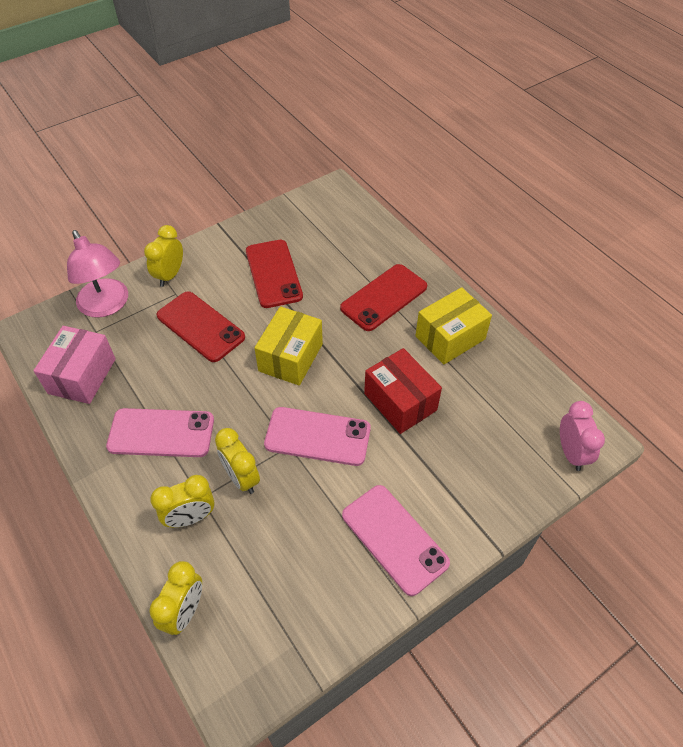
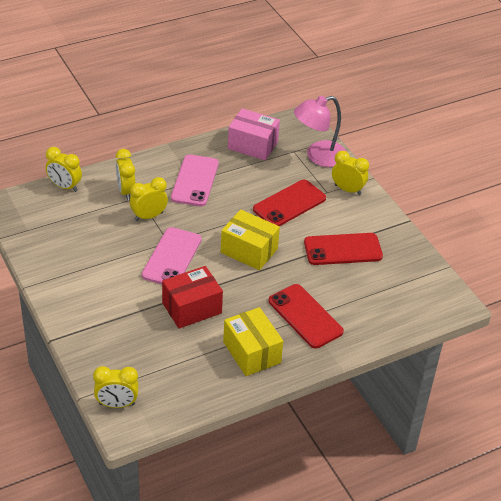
camera: 95 degrees right, 10 degrees down
pink phone [342,485,450,596] -> none
pink clock [560,401,605,471] -> yellow clock [93,366,139,408]

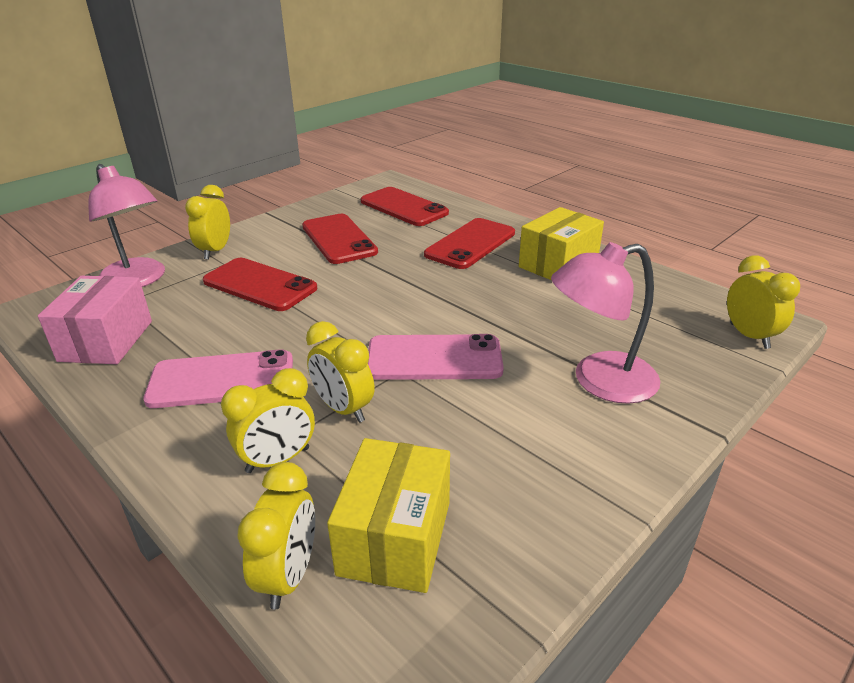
camera: 105 degrees left, 10 degrees down
red box [162,266,223,329] -> none
yellow box [221,210,280,270] -> yellow box moved to [327,438,450,593]
none -> red phone [361,187,449,226]
none -> pink lamp [551,242,660,404]

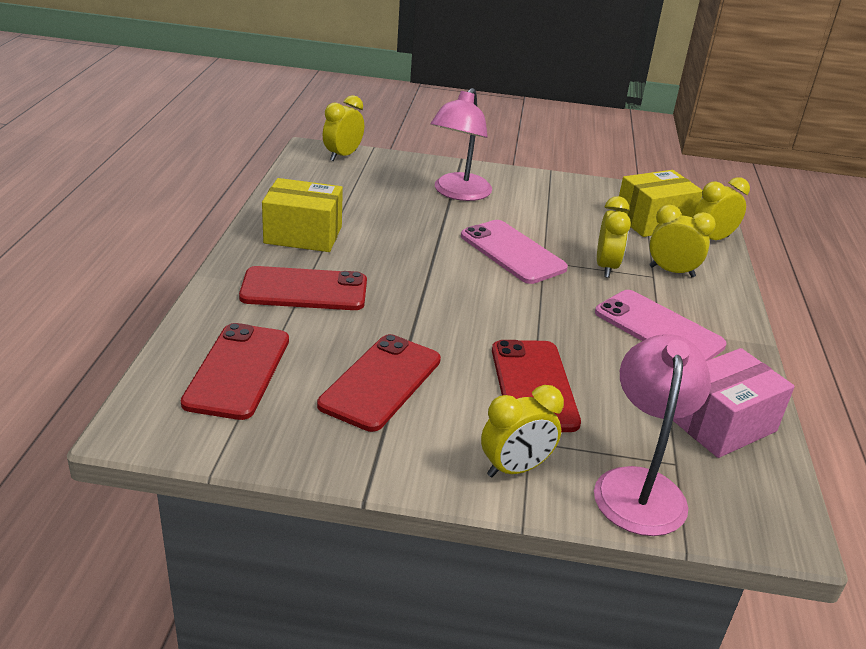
camera: 130 degrees left, 0 degrees up
pink lamp [551,242,660,404] -> pink lamp turned 75 degrees clockwise [431,88,492,201]

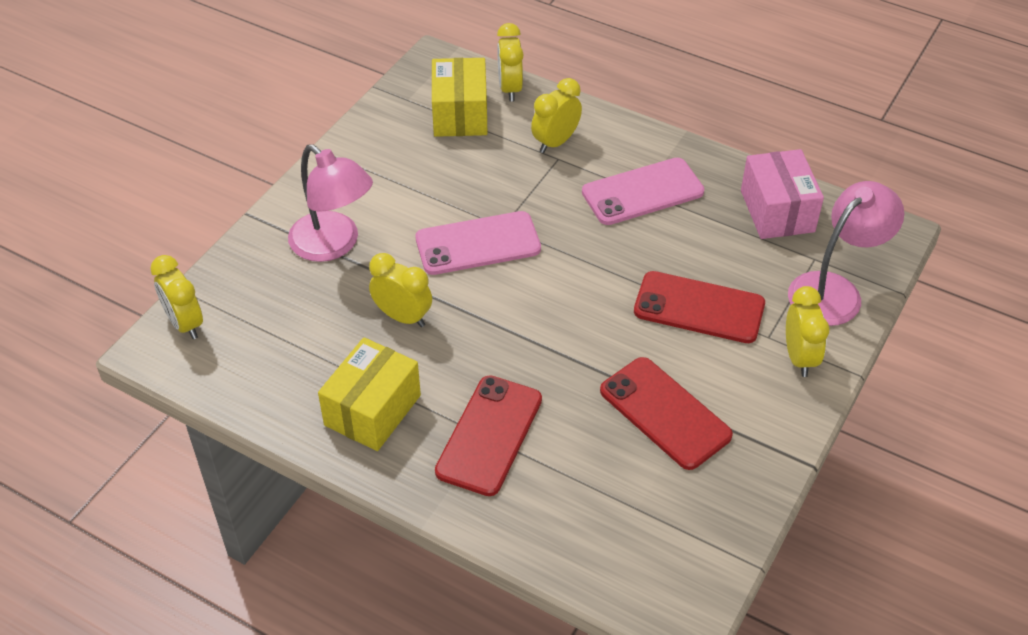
camera: 65 degrees left, 15 degrees up
red phone [181,323,289,420] -> none
pink lamp [594,334,711,536] -> pink lamp turned 105 degrees clockwise [788,181,904,326]
yellow clock [597,196,631,278] -> yellow clock moved to [369,253,432,327]

